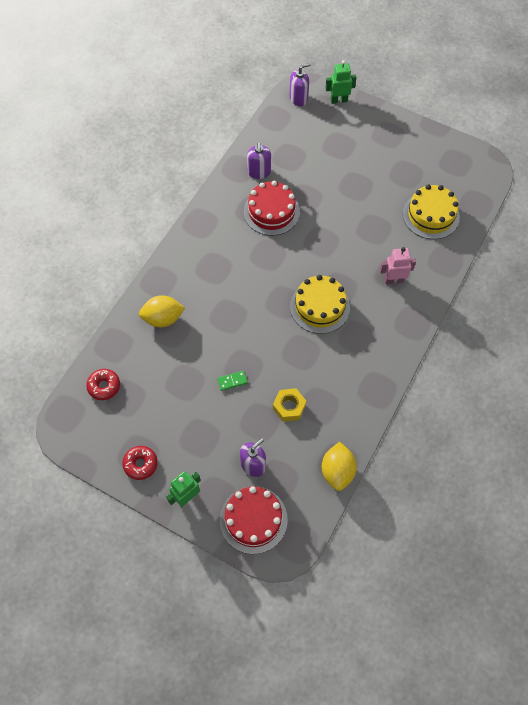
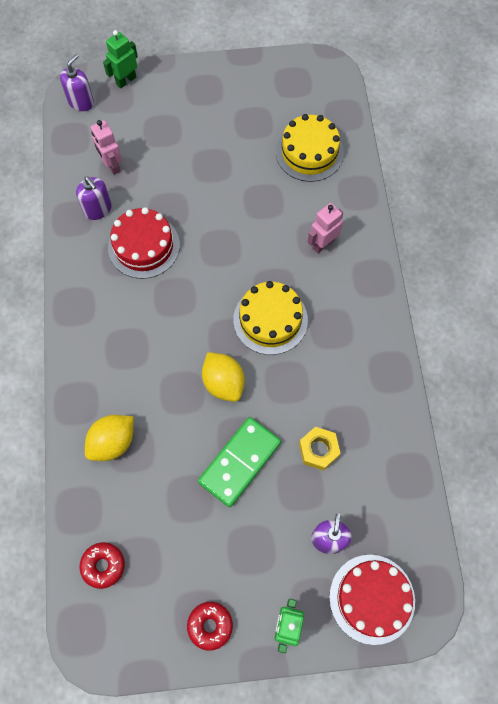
camera: 35 degrees left, 5 degrees up
green domino [217,371,248,391] -> green domino [198,417,281,507], size x2.36
yellow lemon [322,442,357,491] -> yellow lemon moved to [202,352,245,402]
none -> pink robot [91,120,122,175]

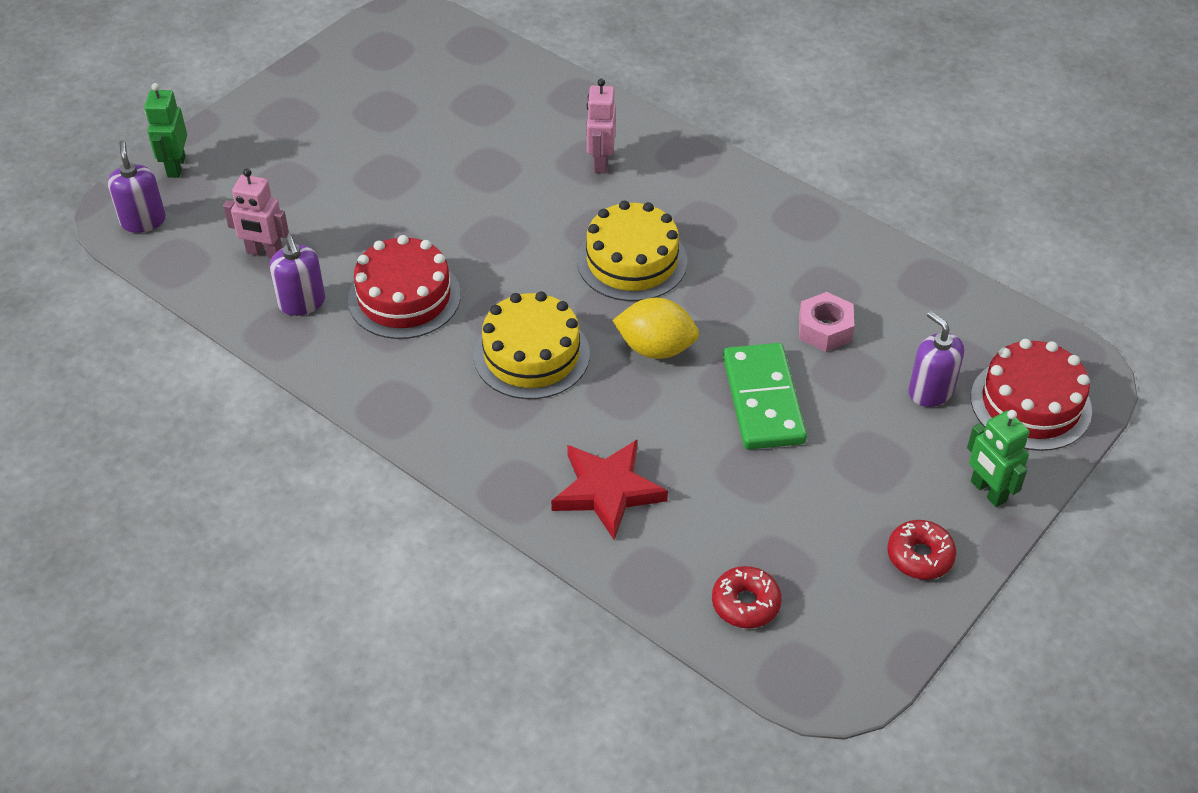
camera: 45 degrees left, 20 degrees down
purple soap dispenser [76,176,112,220] -> purple soap dispenser turned 60 degrees clockwise [270,236,325,316]
yellow lemon [85,415,134,461] -> red star [551,439,668,540]
yellow cake [276,114,344,182] -> yellow cake moved to [474,292,590,399]
yellow nut [299,427,341,471] -> pink nut [799,292,854,352]

